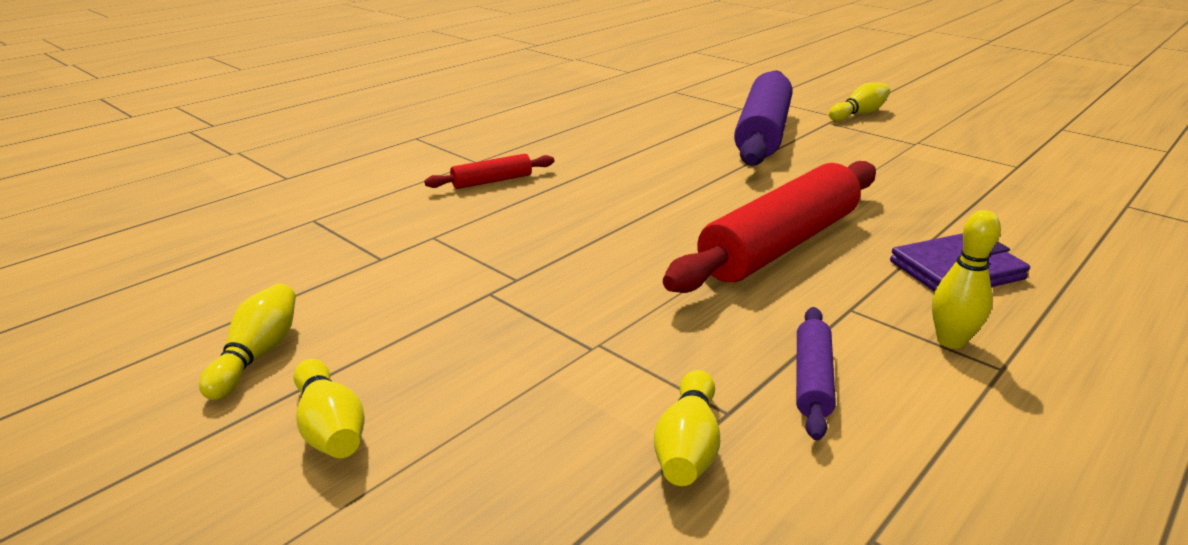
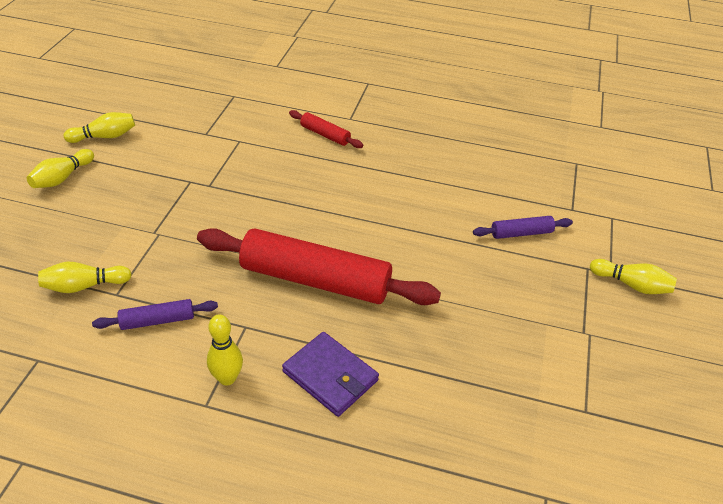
camera: 60 degrees right, 15 degrees up
purple rolling pin [734,70,792,166] -> purple rolling pin [473,216,573,239], size x0.45

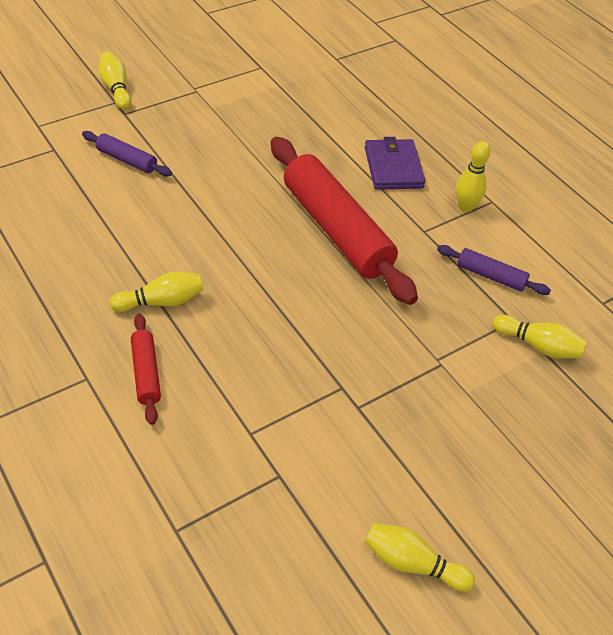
camera: 140 degrees left, 5 degrees up
yellow bowling pin [27,149,94,188] -> yellow bowling pin moved to [110,272,203,312]

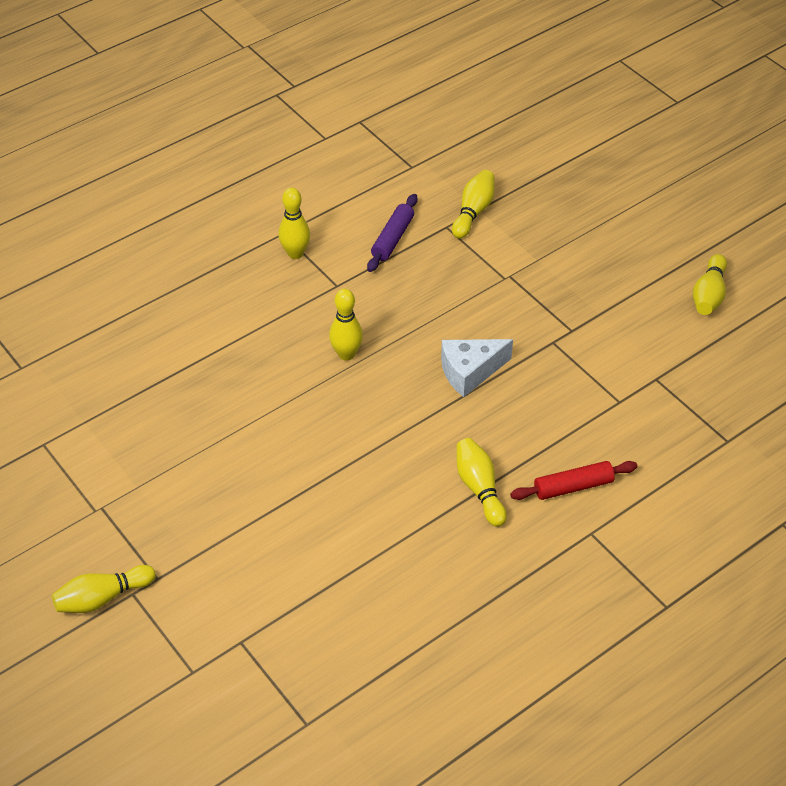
camera: 90 degrees left, 0 degrees up
purple rolling pin [82,131,172,176] -> none
red rolling pin [271,137,418,305] -> yellow bowling pin [329,289,363,361]
purple wallet [365,137,425,190] -> none
none -> white cheese [441,339,513,397]

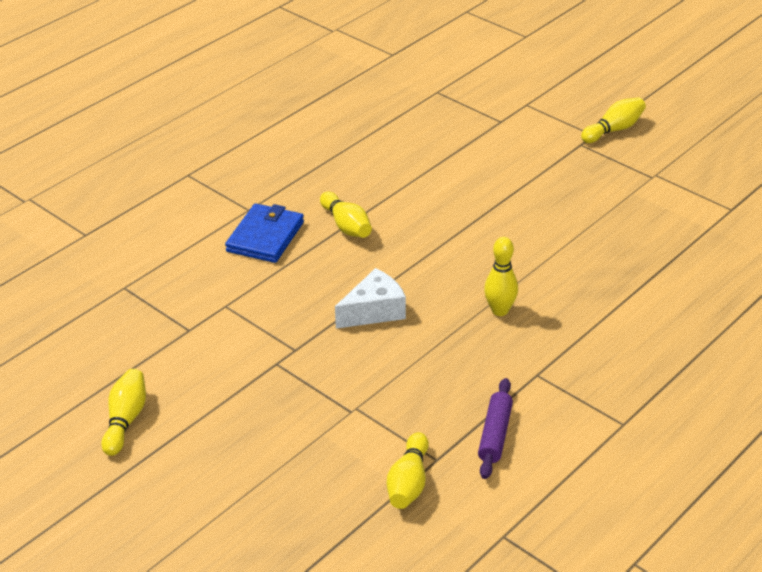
camera: 170 degrees right, 10 degrees down
yellow bowling pin [278,188,310,259] -> none
red rolling pin [510,461,638,500] -> blue wallet [225,203,304,263]

